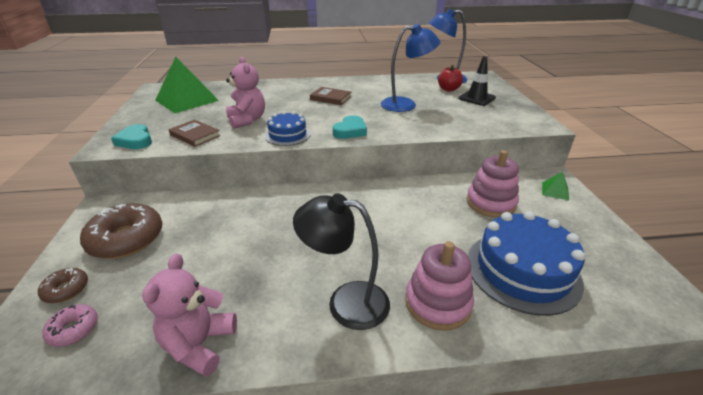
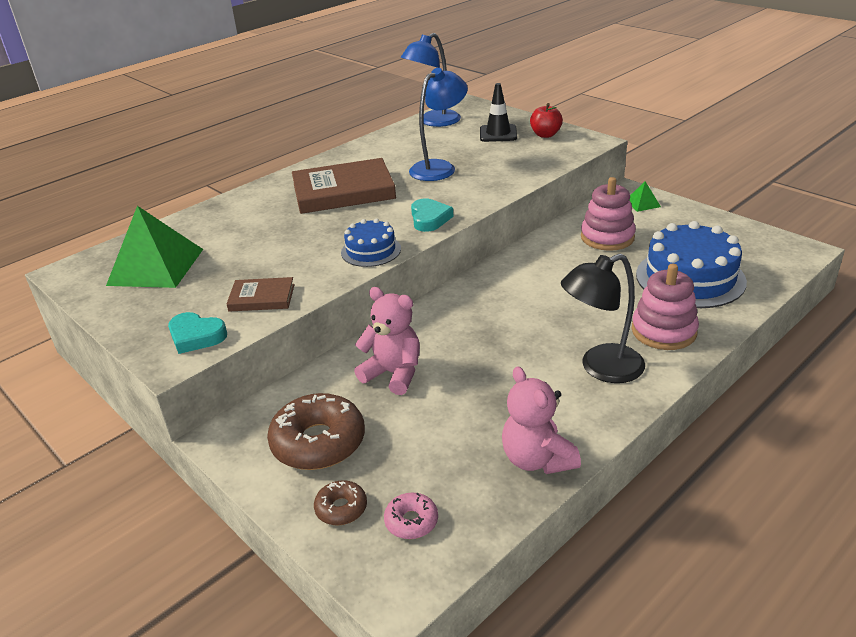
camera: 35 degrees left, 0 degrees up
pink teddy bear [226,57,265,129] -> pink teddy bear moved to [354,287,420,395]
brown book [310,87,352,105] -> brown book [292,158,396,214], size x1.95
red apple [438,65,463,91] -> red apple moved to [530,103,563,138]

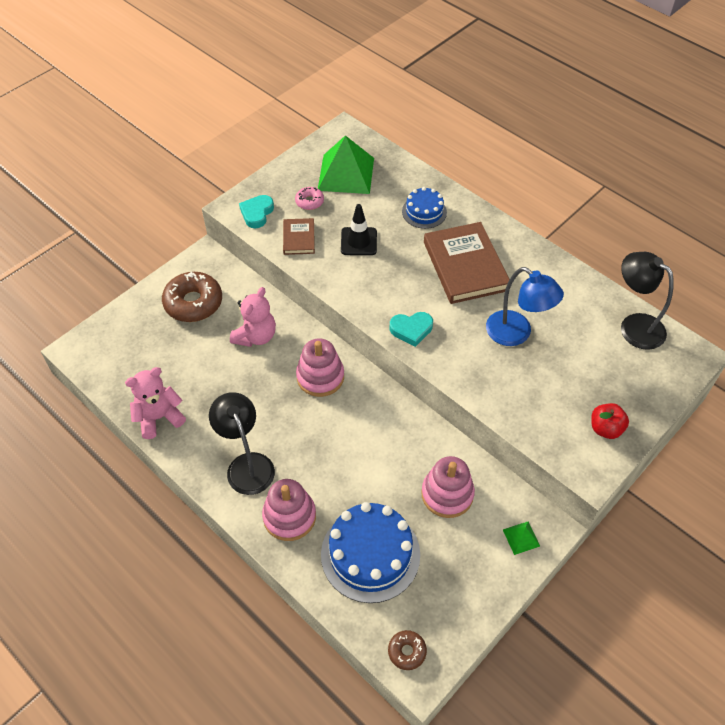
camera: 85 degrees right, 20 degrees up
brown donut [314,480,367,525] -> brown donut moved to [388,630,427,670]
blue cake [341,218,401,267] -> blue cake moved to [402,187,447,229]
pink donut [384,493,438,539] -> pink donut moved to [295,187,324,210]
blue lamp [401,33,461,127] -> black lamp [621,252,674,350]
black traffic cone [480,83,517,142] -> black traffic cone moved to [341,204,377,255]
none -> pink stacking toy [296,338,344,397]

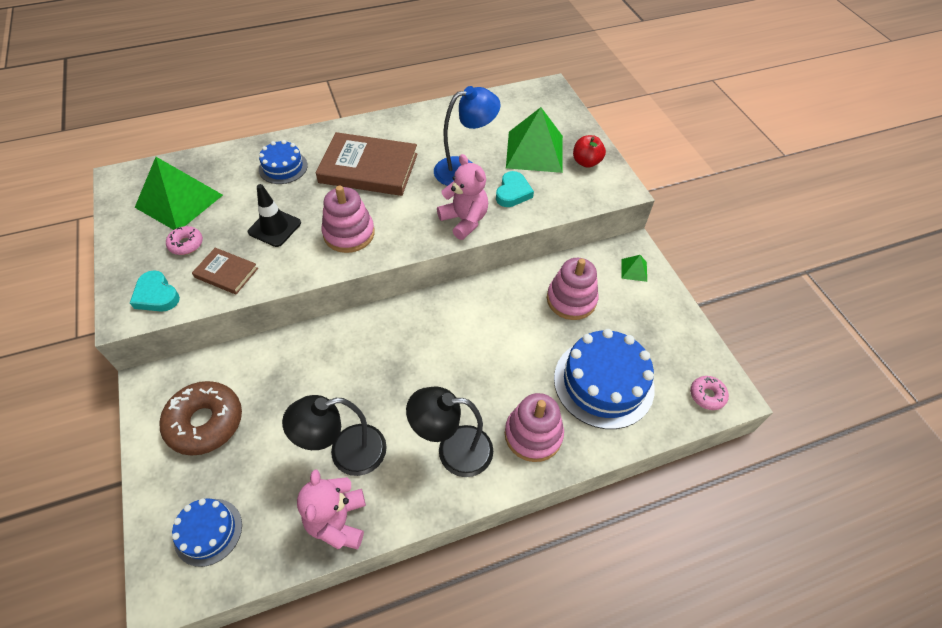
camera: 65 degrees left, 0 degrees up
pink teddy bear [230,287,276,347] -> pink teddy bear moved to [437,154,488,240]
pink stacking toy [296,338,344,397] -> pink stacking toy moved to [321,186,375,253]
brown donut [388,630,427,670] -> pink donut [690,376,729,410]
turquoise heart [389,312,433,347] -> turquoise heart moved to [496,171,534,207]
black lamp [621,252,674,350] -> black lamp moved to [282,395,387,476]
none -> blue cake [172,498,242,567]
none -> green pyramid [506,107,563,173]

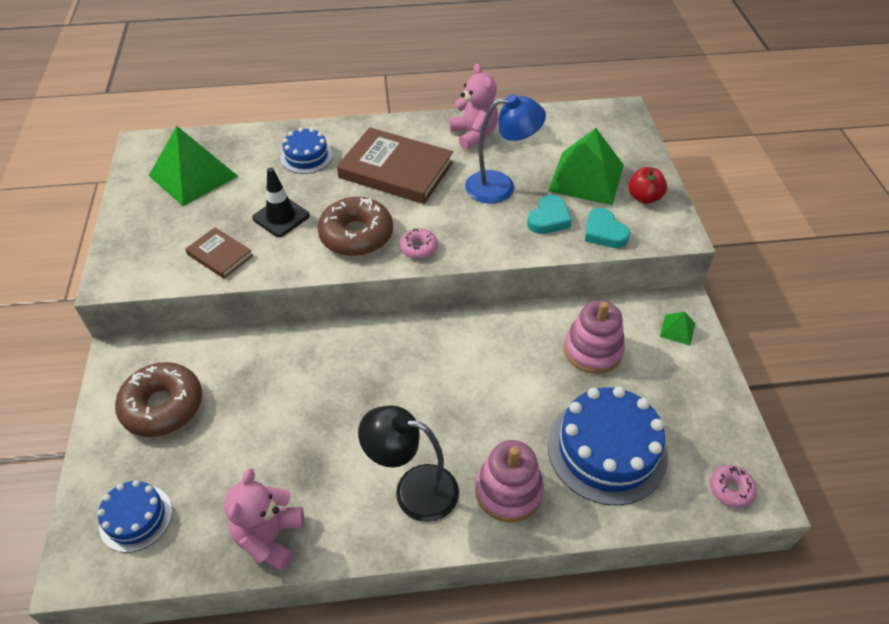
camera: 15 degrees right, 5 degrees down
turquoise heart [130,270,180,312] -> turquoise heart moved to [585,208,630,248]
pink donut [166,226,203,255] -> pink donut moved to [400,228,438,259]
black lamp [282,395,387,476] -> none
pink stacking toy [321,186,375,253] -> brown donut [317,197,393,256]
pink teddy bear [437,154,488,240] -> pink teddy bear moved to [449,64,498,150]

